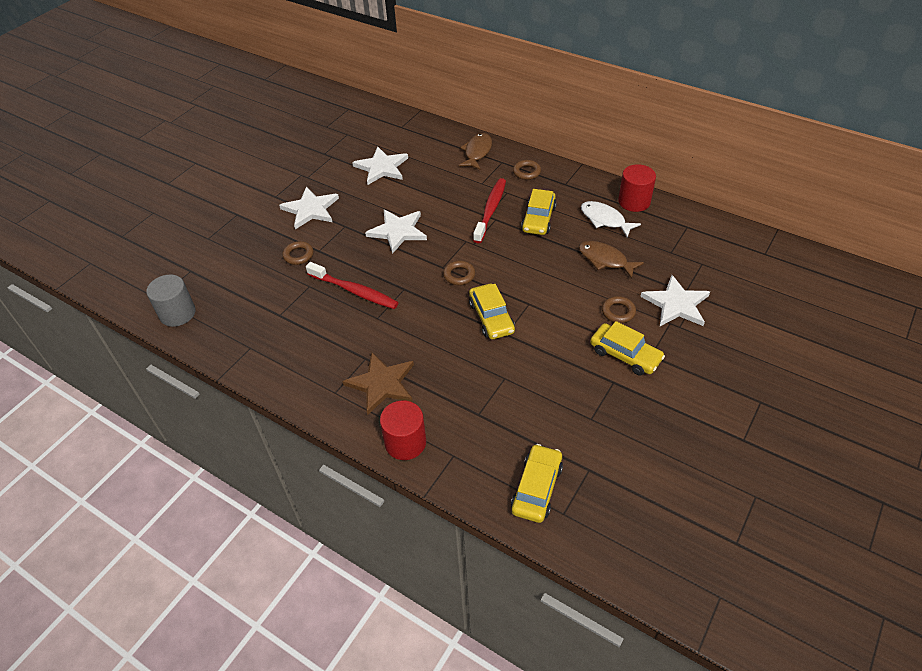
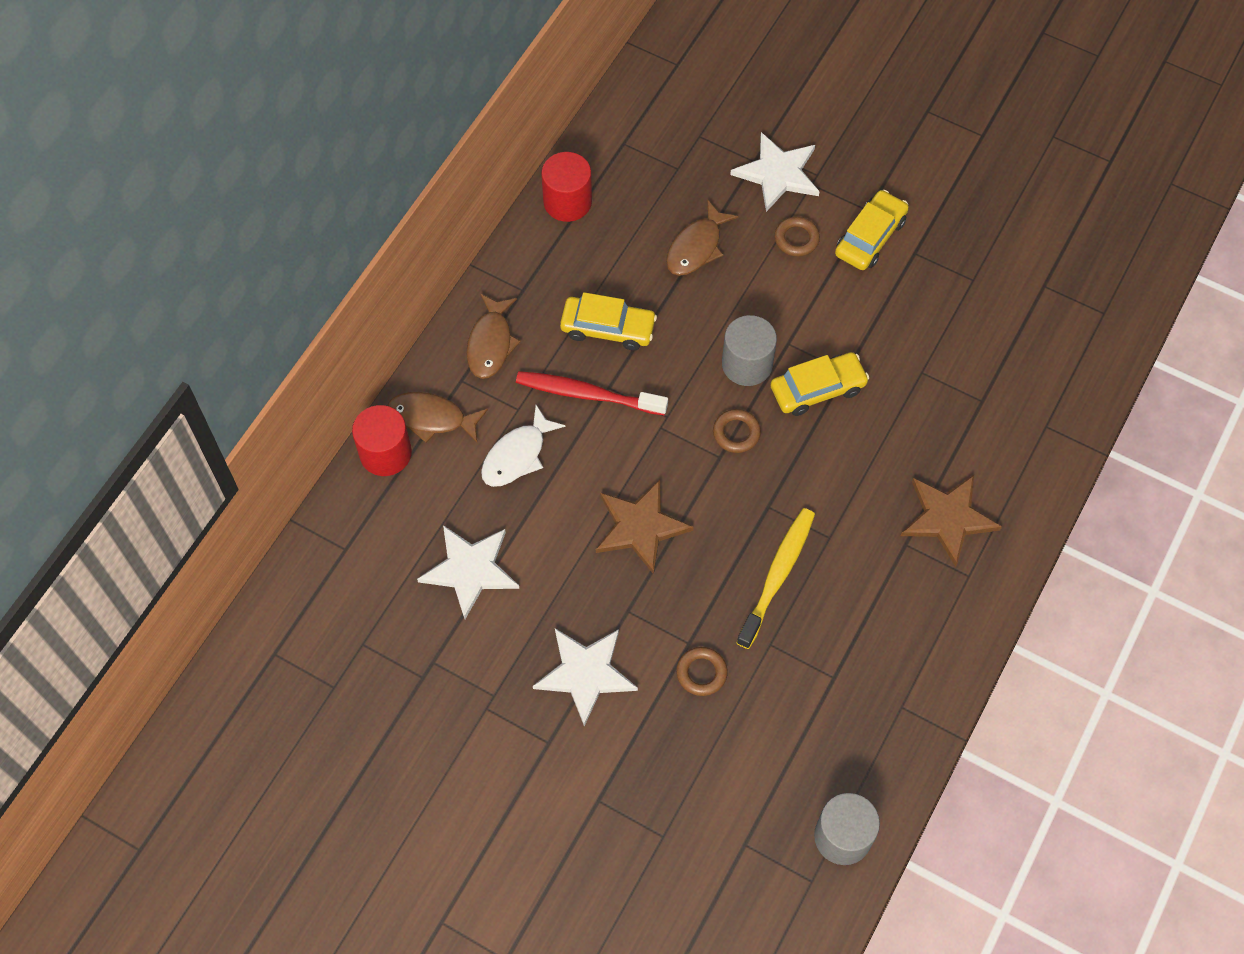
camera: 95 degrees left, 15 degrees up
red toothbrush [306,262,399,309] -> yellow toothbrush [736,508,815,649]
white star [365,209,427,254] -> brown star [596,480,694,574]
red cylinder [380,400,426,460] -> red cylinder moved to [352,405,412,476]
yellow car [511,444,563,523] -> none
brown ring [513,160,541,180] -> brown fish [466,294,521,379]
white fish [581,201,641,237] -> white fish moved to [481,405,566,487]
none -> grey cylinder [722,315,777,386]

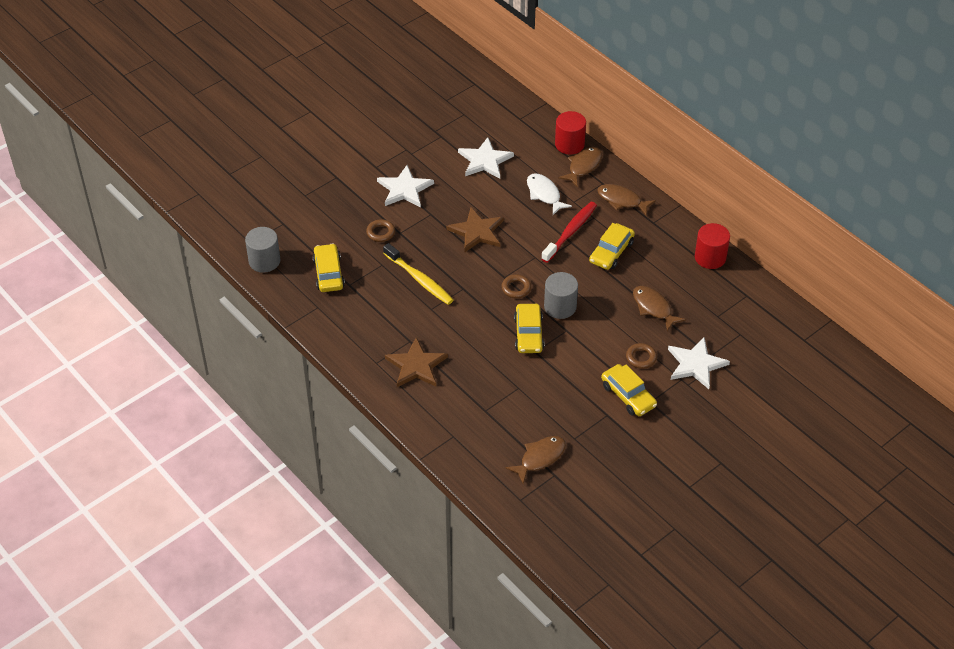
camera: 110 degrees right, 15 degrees down
none -> yellow car [312,243,345,292]
none -> brown fish [505,436,566,484]

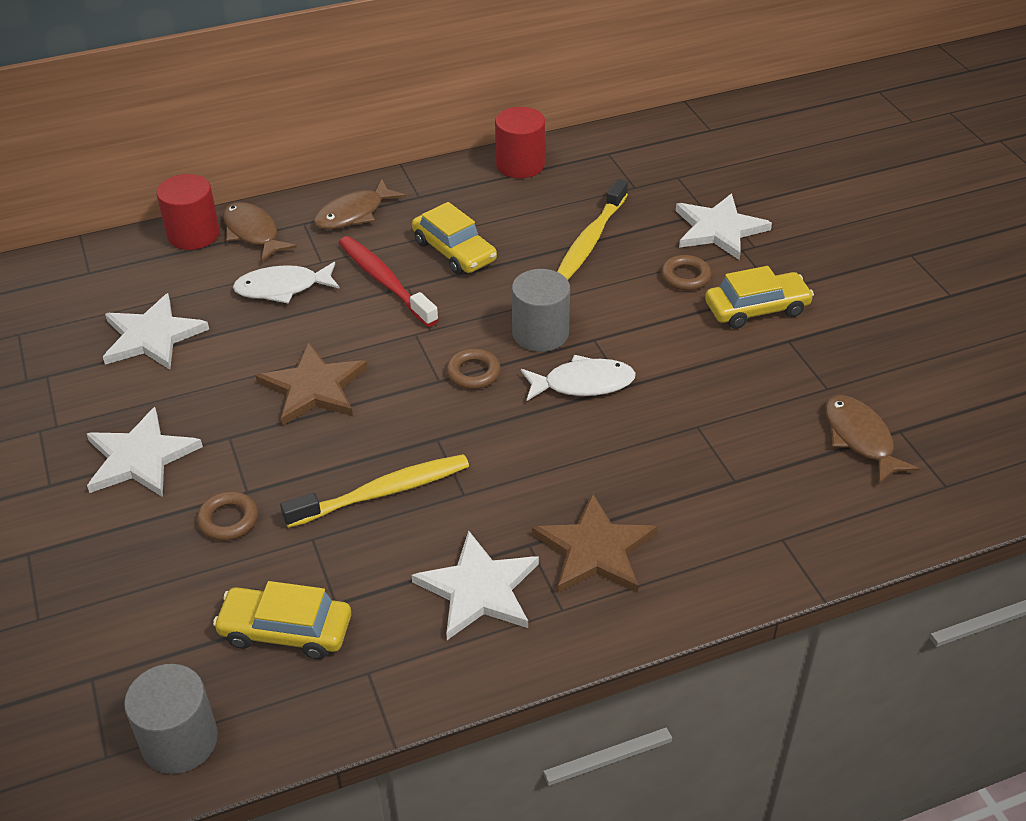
camera: 70 degrees left, 5 degrees down
yellow car [514,304,544,353] -> white fish [521,355,636,401]
brown fish [633,286,686,331] -> yellow toothbrush [557,179,628,280]
none -> white star [411,530,539,640]

